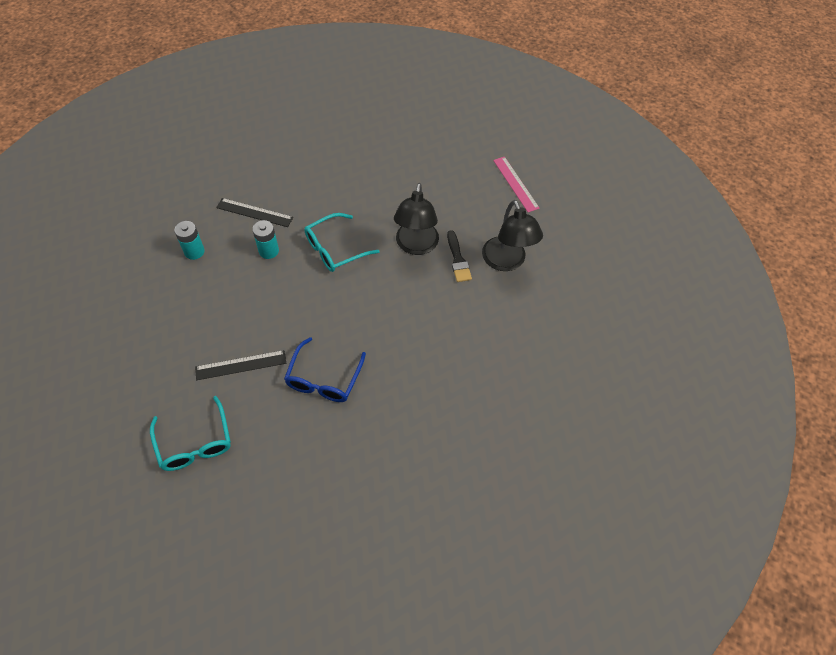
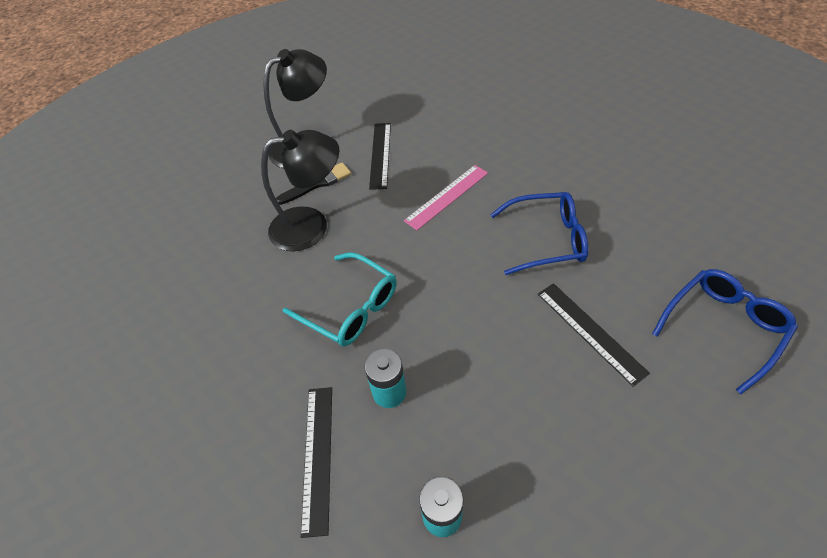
camera: 105 degrees left, 5 degrees down
turquoise glasses [150,396,231,471] -> blue glasses [652,269,798,394]
pink ruler [493,157,540,212] -> pink ruler moved to [404,165,488,230]
none -> black ruler [369,123,391,190]

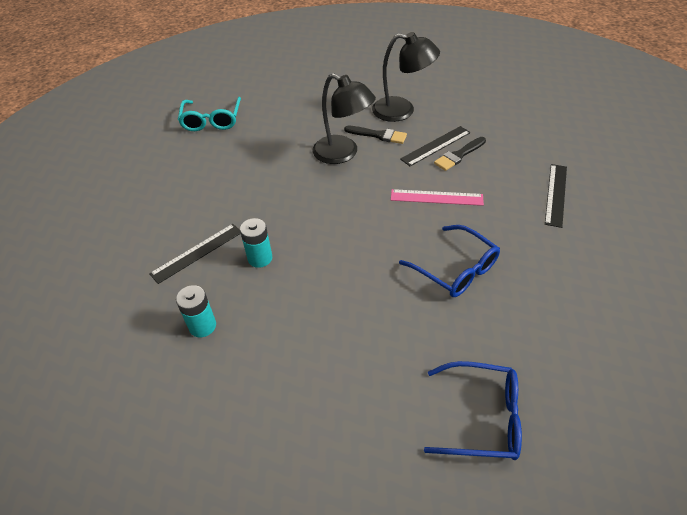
camera: 50 degrees right, 5 degrees down
turquoise glasses [283,252,397,346] -> turquoise glasses moved to [178,97,241,131]
black ruler [538,283,650,387] -> black ruler moved to [545,164,567,228]
none -> black brush [434,137,486,171]

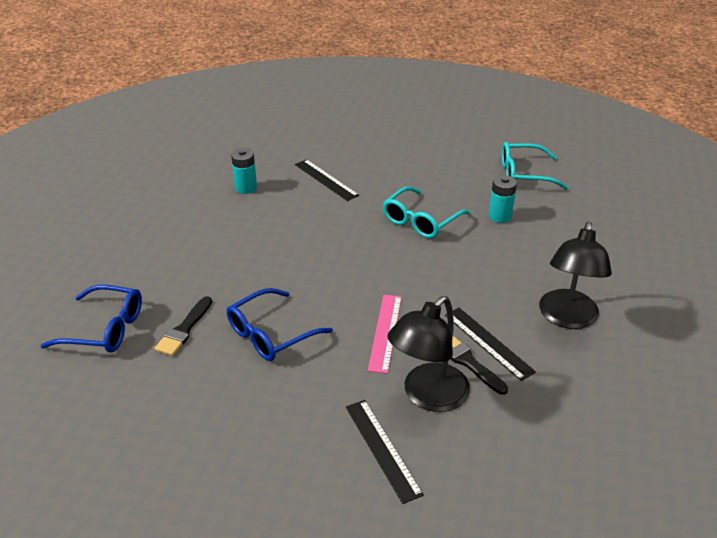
camera: 90 degrees right, 10 degrees down
turquoise battery [240,218,272,268] -> turquoise battery moved to [489,175,517,223]
black lamp [312,73,376,164] -> black lamp moved to [387,296,470,412]
black brush [344,126,407,144] -> black brush moved to [154,296,212,356]
blue glasses [424,361,522,460] -> blue glasses turned 90 degrees counterclockwise [40,285,142,353]
black ruler [545,164,567,228] -> black ruler turned 45 degrees clockwise [346,400,424,504]
none -> turquoise glasses [383,186,470,238]

